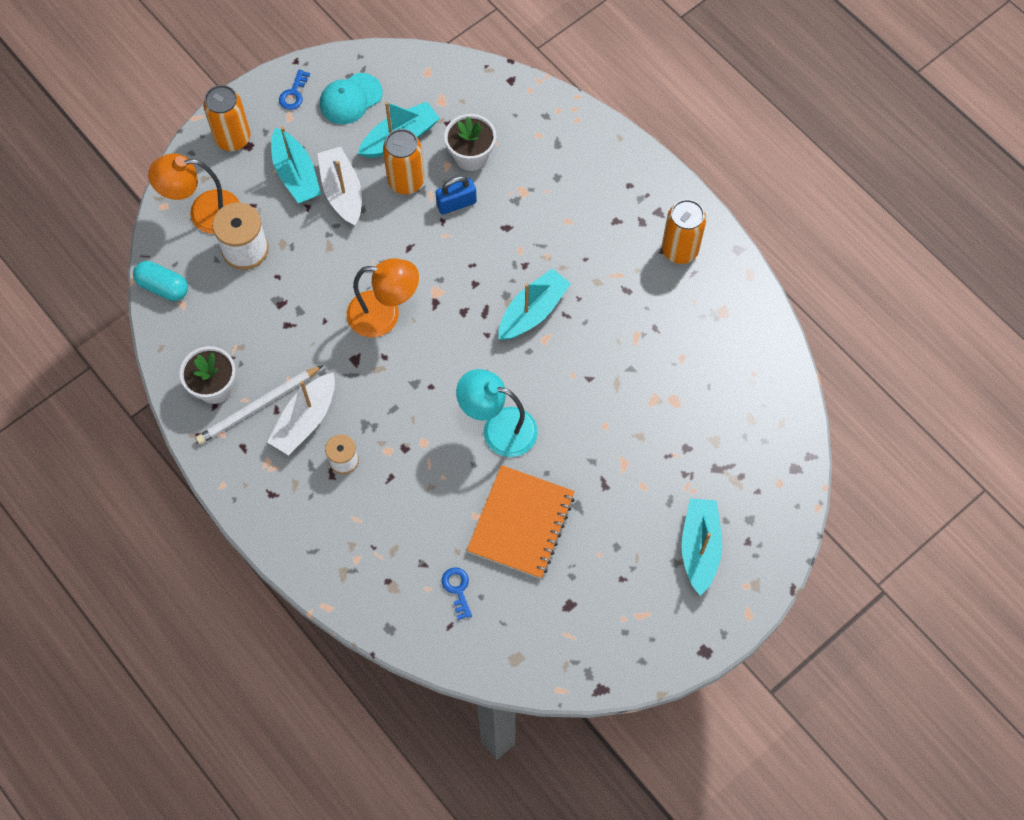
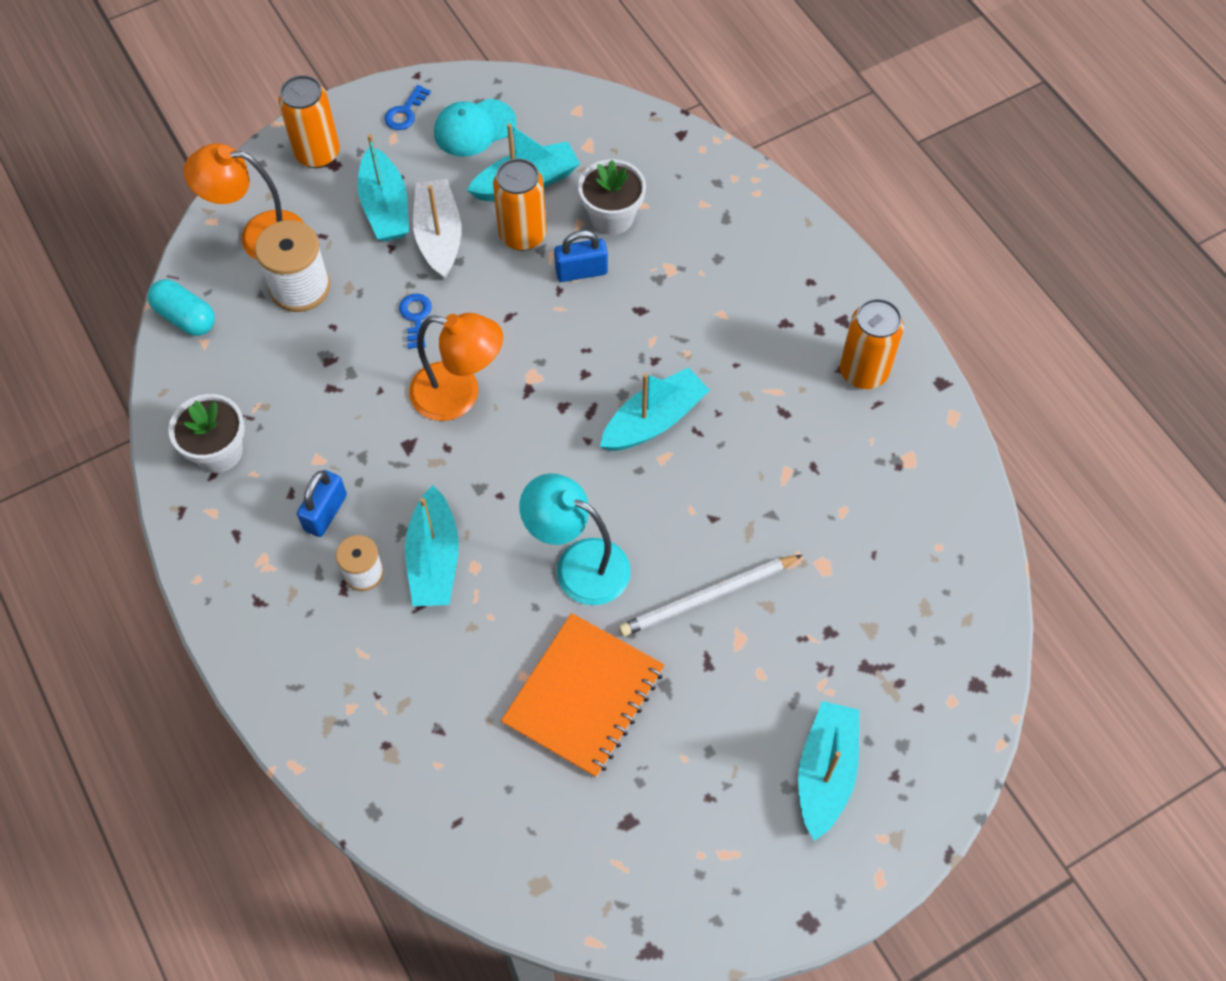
camera: 10 degrees right, 5 degrees down
white pencil [196,365,323,444] -> white pencil moved to [619,555,802,637]
white boat [267,373,335,455] -> blue padlock [297,470,347,537]
blue key [442,567,472,620] -> blue key moved to [399,294,432,349]
none -> turquoise boat [405,485,459,606]

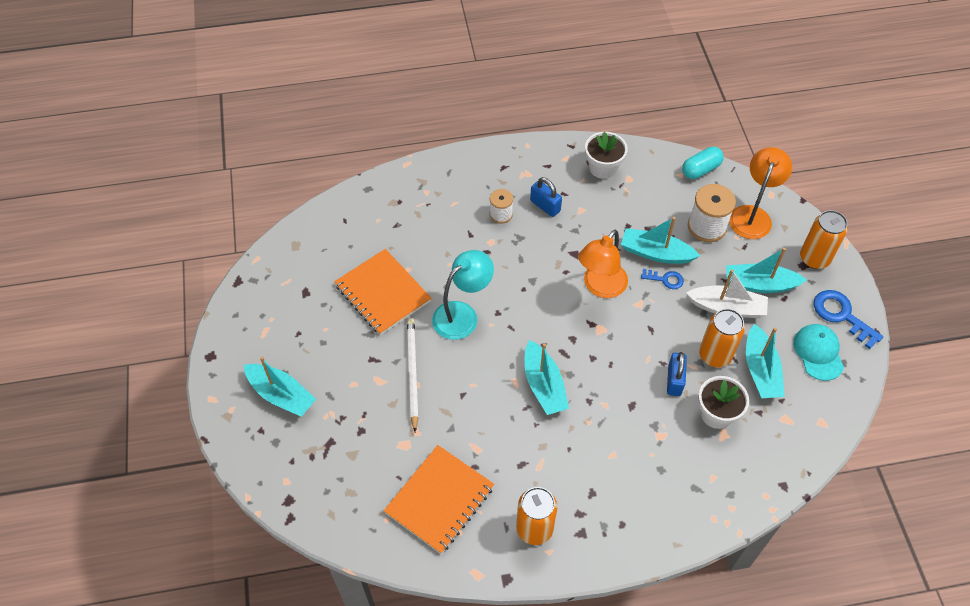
camera: 110 degrees right, 5 degrees down
blue key [384,85,431,130] -> blue key [814,290,883,349], size x1.73
turquoise boat [405,485,459,606] -> turquoise boat moved to [621,217,700,264]
none -> orange notebook [384,445,494,554]

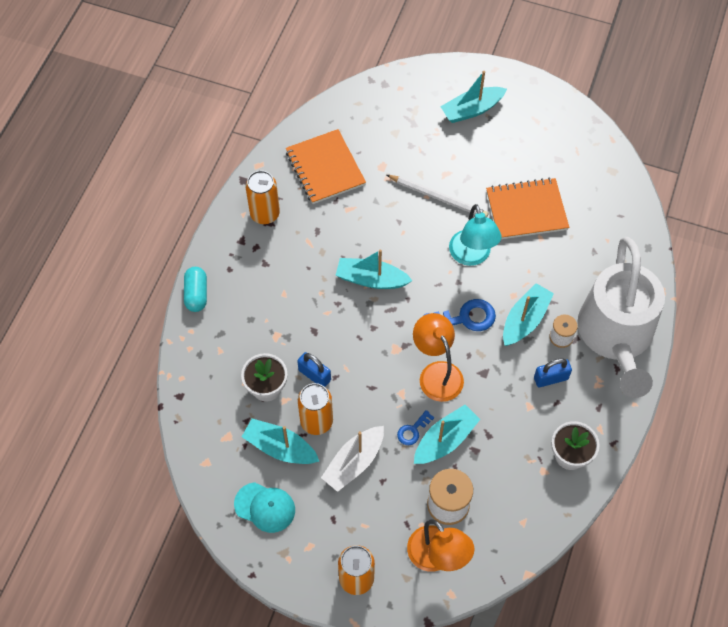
camera: 120 degrees right, 5 degrees up
turquoise capsule [682,147,724,179] -> turquoise capsule moved to [184,267,207,312]
turquoise boat [726,248,807,293] -> turquoise boat moved to [503,283,554,346]
blue key [814,290,883,349] -> blue key moved to [424,299,496,331]
none -> white watering can [577,237,665,398]

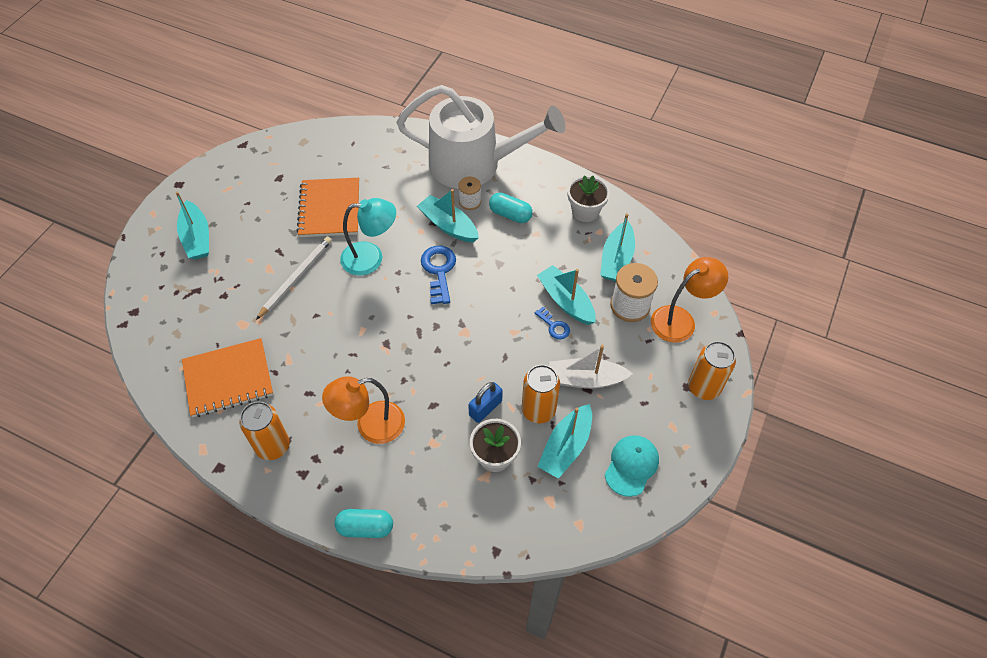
camera: 85 degrees left, 5 degrees down
white boat [321,426,384,492] -> white boat turned 135 degrees clockwise [549,345,633,389]
turquoise boat [336,249,413,289] -> turquoise boat moved to [600,213,635,281]
orange lamp [413,313,464,402] -> orange lamp moved to [322,376,405,444]
blue padlock [534,358,572,387] -> turquoise capsule [489,193,533,223]

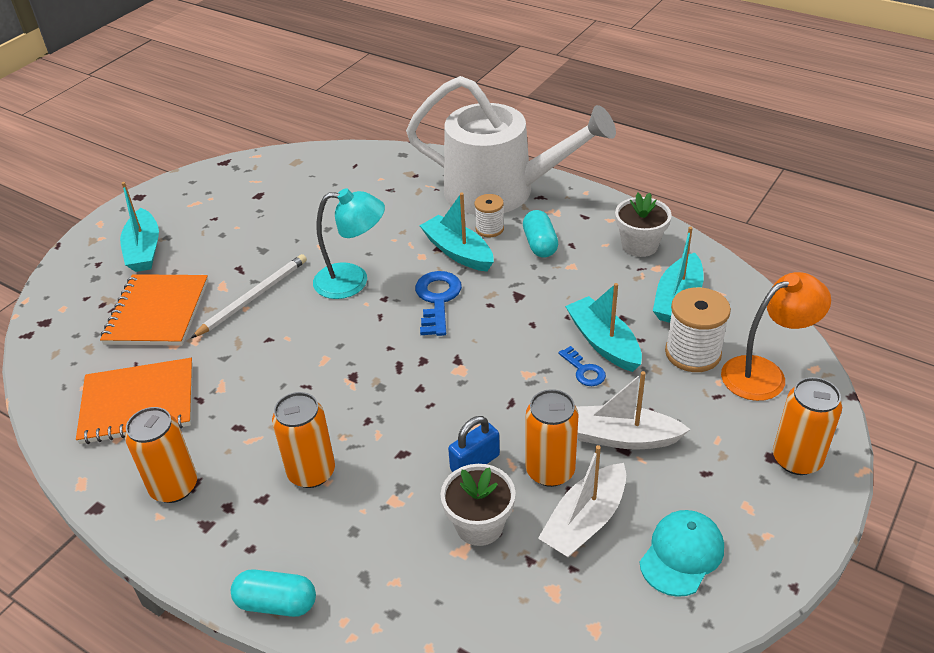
camera: 10 degrees right, 15 degrees down
orange notebook [296,178,359,237] -> orange notebook moved to [100,274,208,346]
orange lamp [322,376,405,444] -> orange can [272,392,335,488]
turquoise capsule [489,193,533,223] -> turquoise capsule turned 45 degrees clockwise [523,210,558,258]
turquoise boat [537,404,592,479] -> white boat [538,445,626,558]

